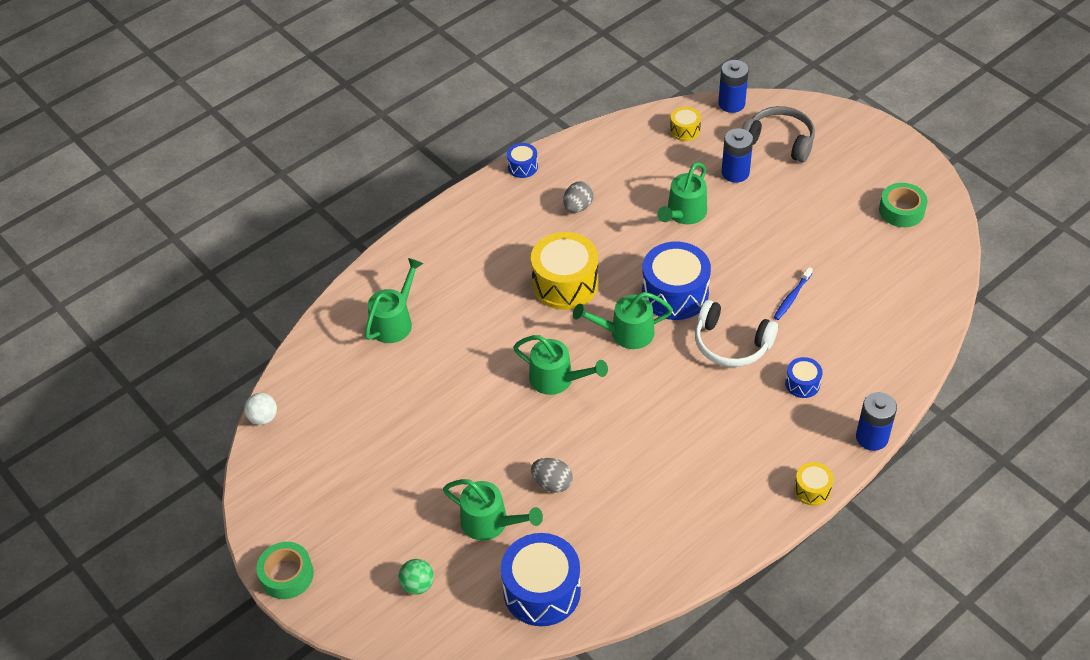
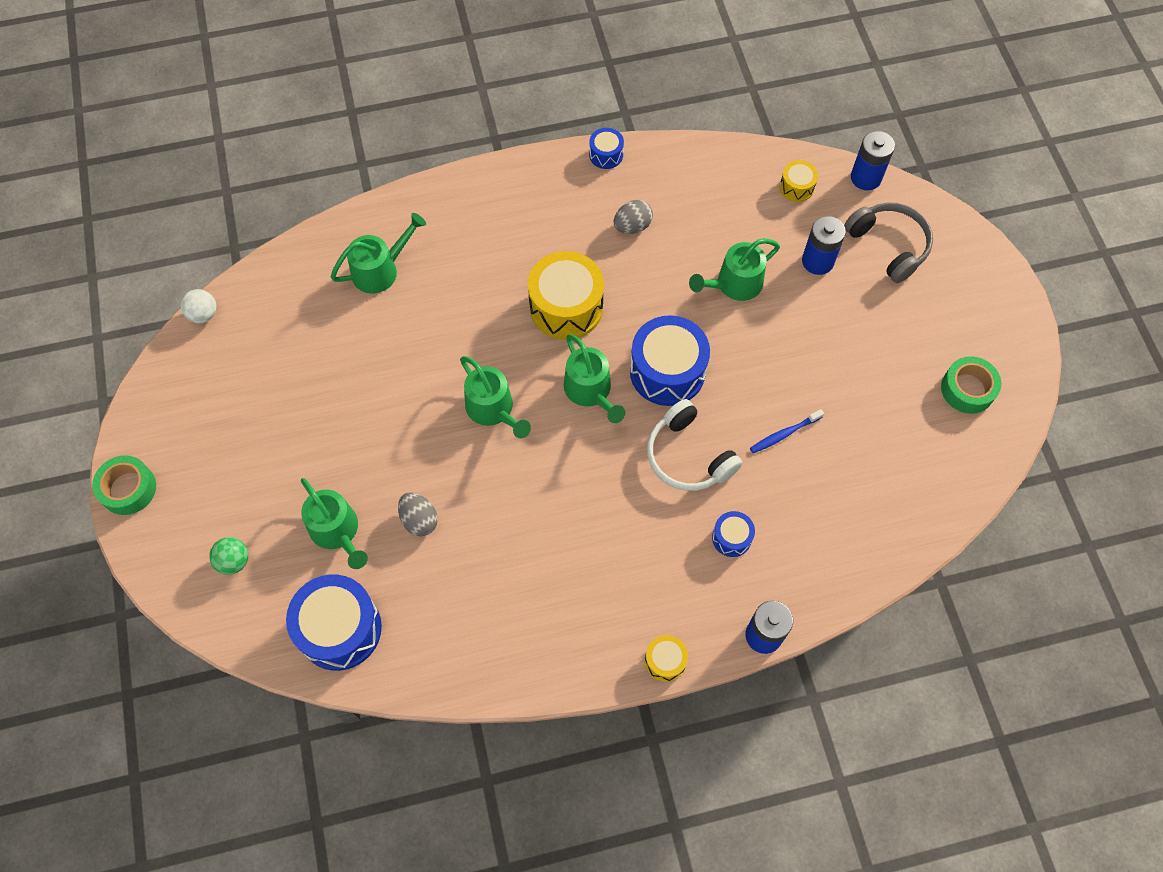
camera: 25 degrees right, 15 degrees up
green watering can [573,292,673,349] -> green watering can turned 135 degrees counterclockwise [564,334,625,423]

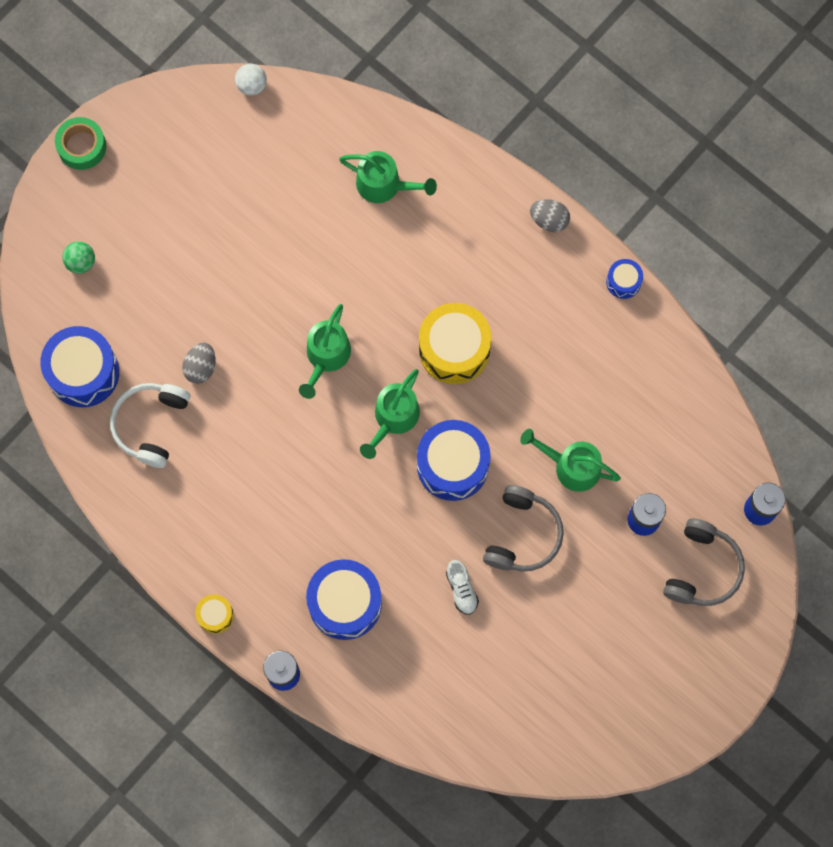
camera: 55 degrees right, 10 degrees up
green watering can [301,478,368,569] -> none
grey egg [614,200,653,234] -> grey egg moved to [530,199,570,232]
white headphones [647,399,742,491] -> white headphones moved to [110,383,190,468]
blue drum [712,511,755,557] -> blue drum [306,559,382,640], size x2.03
blue toothbrush [750,409,824,453] -> white shoe [446,560,479,615]
yellow drum [780,160,818,202] -> none
green tape [941,356,1001,414] -> none
none -> grey headphones [483,485,564,572]

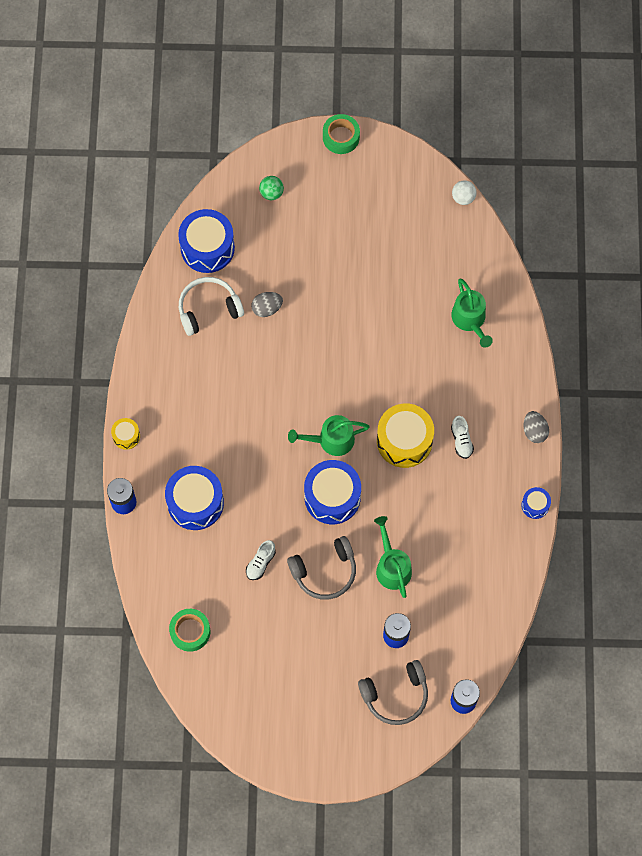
camera: 50 degrees right, 5 degrees down
green watering can [299,304,351,399] -> none
none -> green tape [169,609,210,652]
none -> white shoe [451,416,474,459]

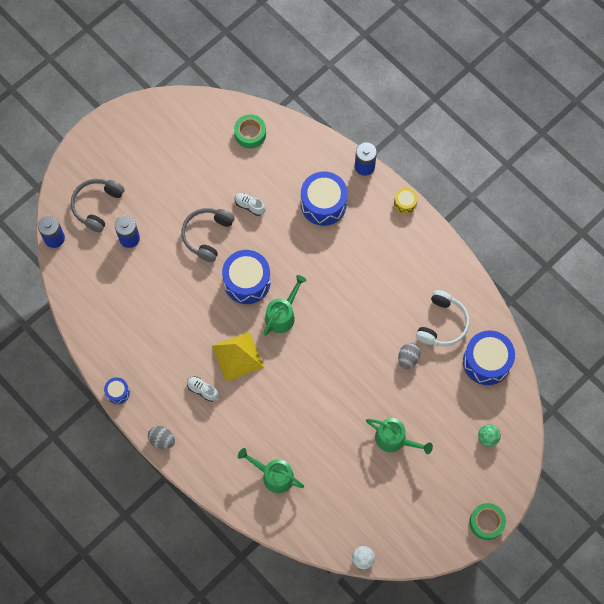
camera: 135 degrees right, 0 degrees up
white shoe [246,540,276,580] -> white shoe turned 45 degrees counterclockwise [235,193,266,216]
green watering can [374,516,412,598] -> green watering can moved to [366,418,433,454]
yellow drum [377,403,434,468] -> yellow pyramid [212,331,264,382]

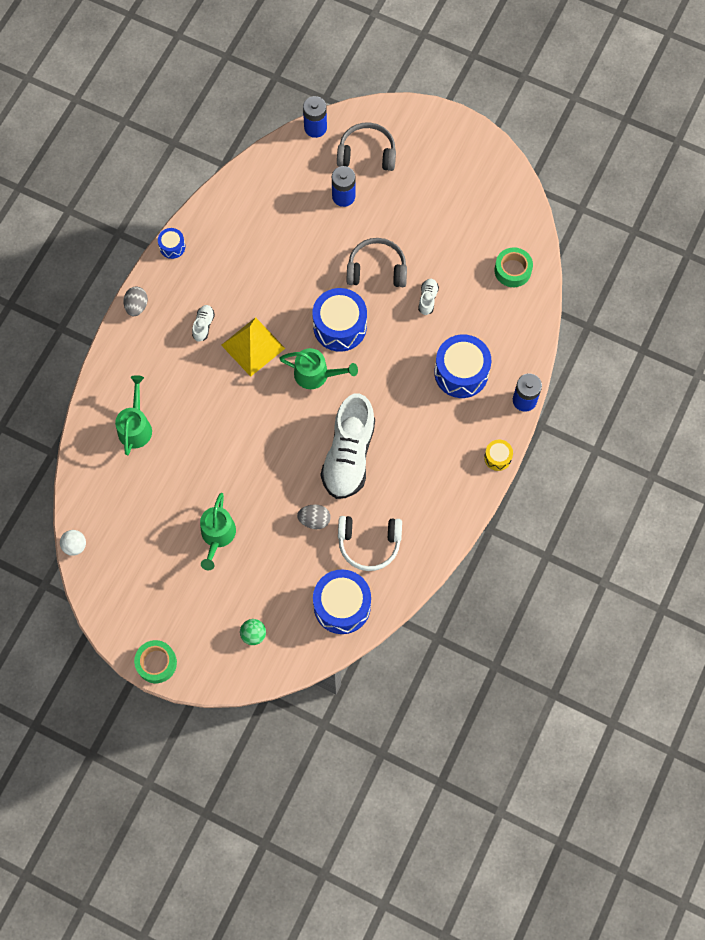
camera: 70 degrees right, 0 degrees up
none -> white shoe [321,393,375,499]

